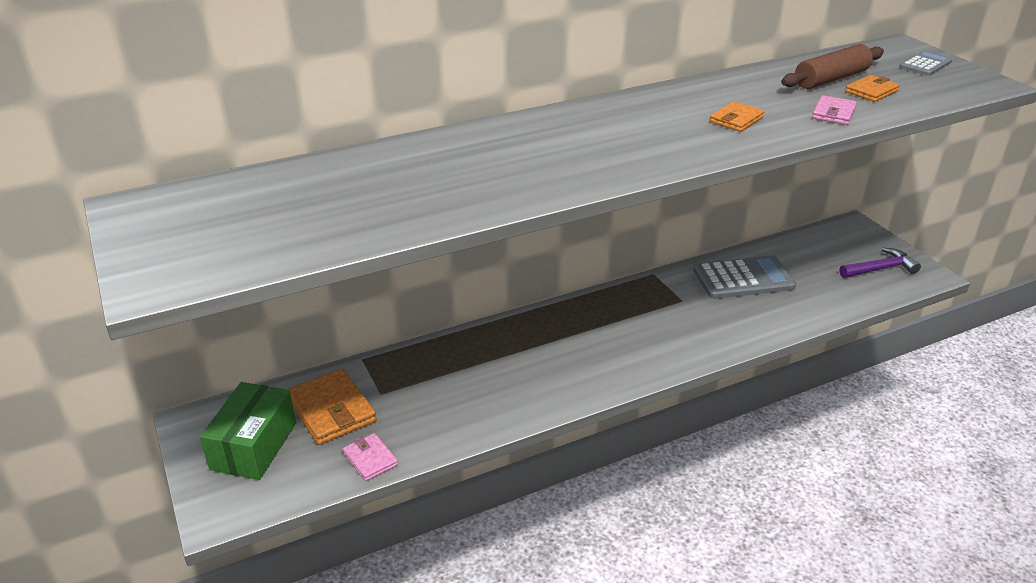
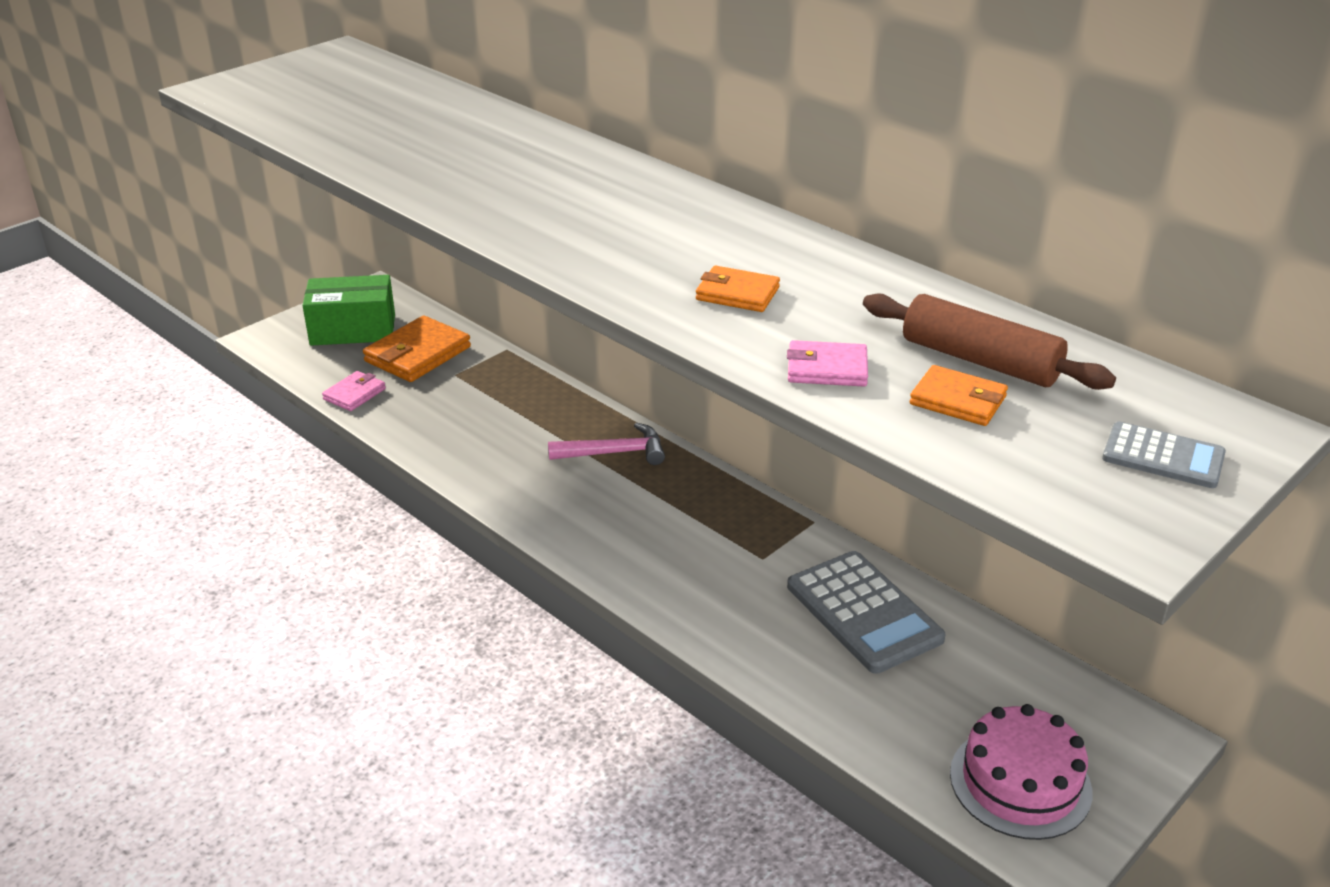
camera: 70 degrees right, 0 degrees up
purple hammer [840,248,921,278] -> pink cake [950,704,1092,840]
none -> pink hammer [548,423,665,465]

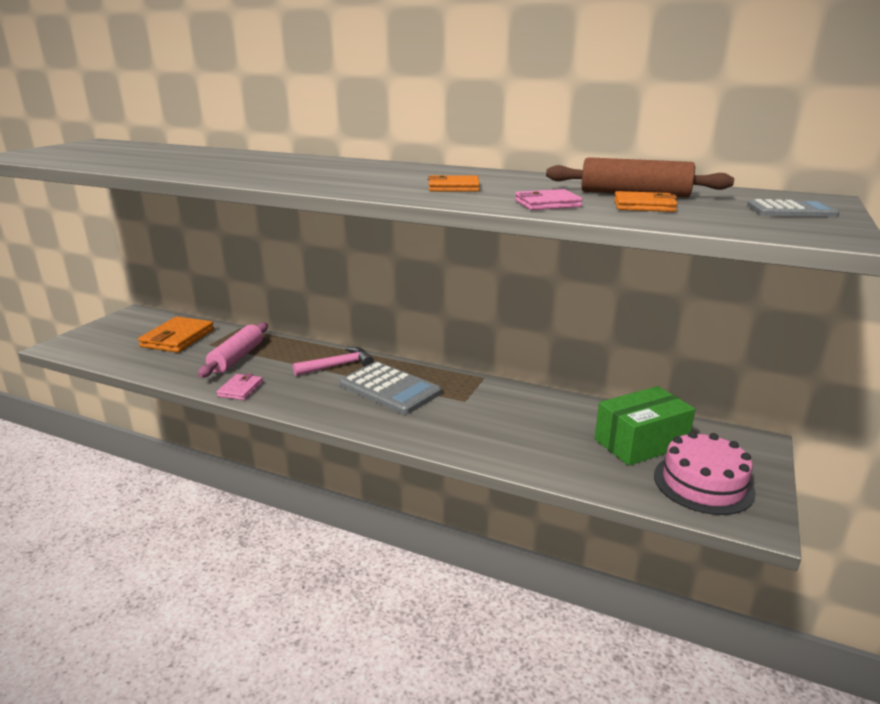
camera: 20 degrees left, 10 degrees down
green box [302,275,395,346] -> green box moved to [595,386,695,466]
pink wallet [322,371,386,411] -> pink wallet moved to [217,373,263,400]
grey calculator [787,551,946,674] -> grey calculator moved to [340,362,441,415]
none -> pink rolling pin [198,322,268,378]

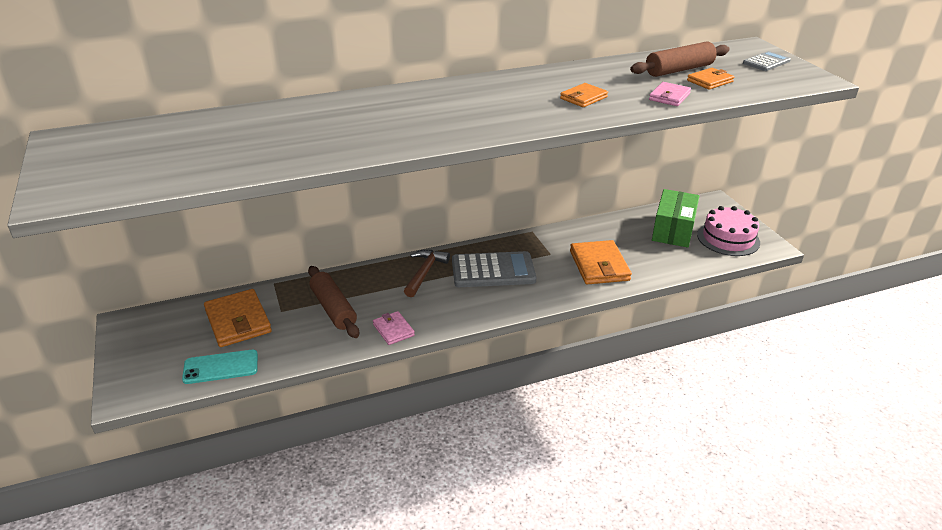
camera: 45 degrees left, 10 degrees up
pink rolling pin [198,322,268,378] -> brown rolling pin [308,266,359,338]
pink hammer [293,347,374,376] -> brown hammer [404,250,450,297]
none -> turquoise phone [182,350,258,384]
none -> orange wallet [570,240,632,284]

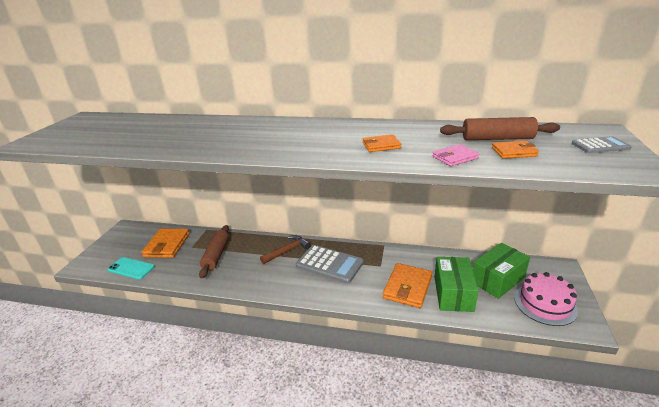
camera: 35 degrees right, 5 degrees down
pink wallet [373,311,415,345] -> none
none -> green box [434,257,479,312]

